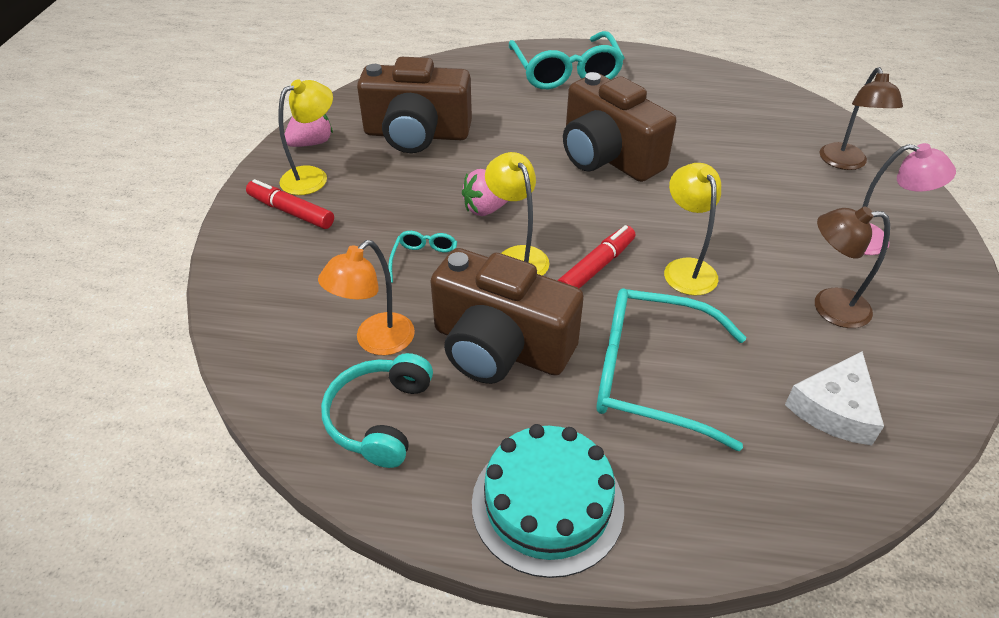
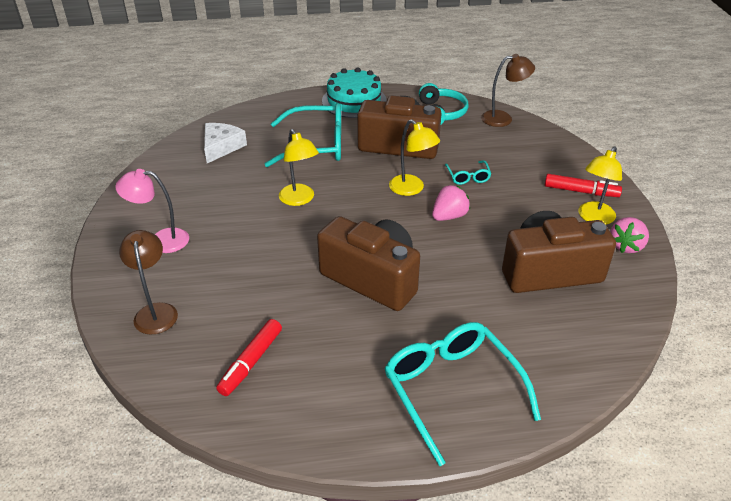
camera: 165 degrees right, 5 degrees down
orange lamp [318,240,415,355] -> none
red marker [557,225,635,289] -> red marker moved to [216,319,282,396]
brown lamp [815,206,890,328] -> brown lamp moved to [481,54,535,127]

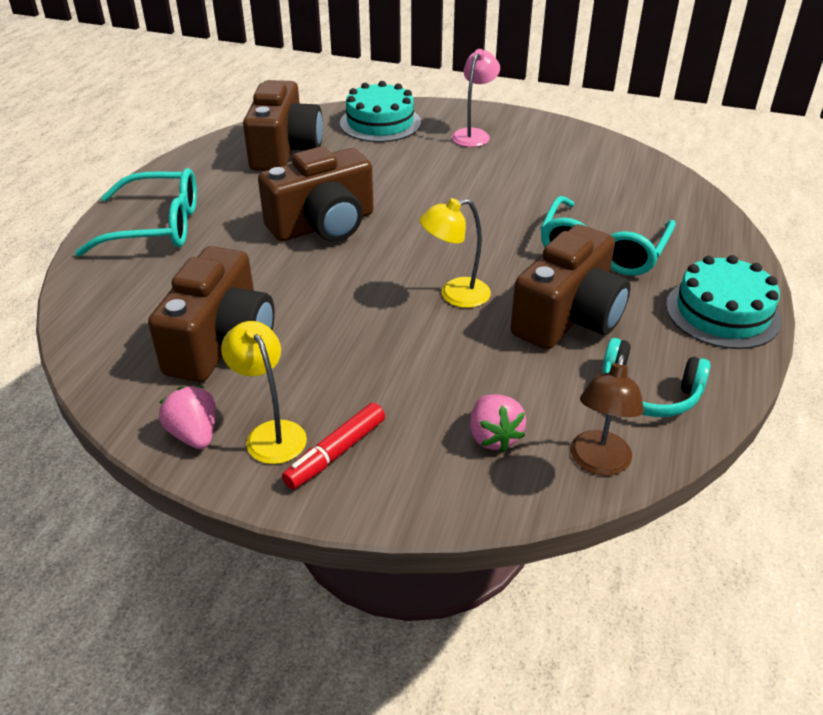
camera: 115 degrees right, 0 degrees up
brown lamp [119,230,178,335] -> turquoise cake [340,81,421,142]
white cheese [204,123,247,163] -> none
red marker [216,319,282,396] -> brown camera [243,80,323,171]
yellow lamp [279,129,319,206] -> none
pink strawberry [432,185,470,221] -> pink strawberry moved to [470,394,526,452]
turquoise glasses [445,160,491,185] -> none

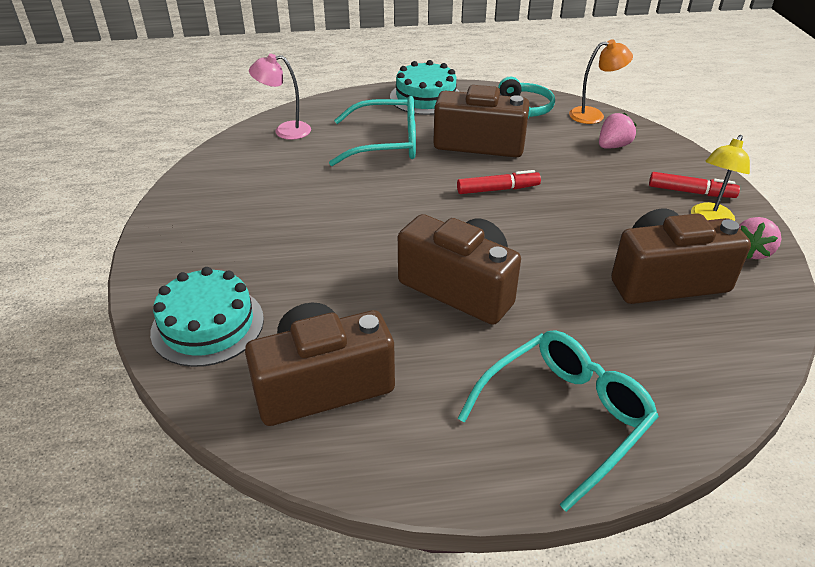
camera: 115 degrees left, 0 degrees up
turquoise glasses [75,168,197,257] -> turquoise glasses turned 75 degrees clockwise [458,330,659,512]
yellow lamp [420,198,491,308] -> red marker [457,170,541,194]
pink lamp [452,49,500,147] -> pink lamp moved to [249,54,311,140]
brown lamp [571,355,644,476] -> orange lamp [569,39,633,124]

